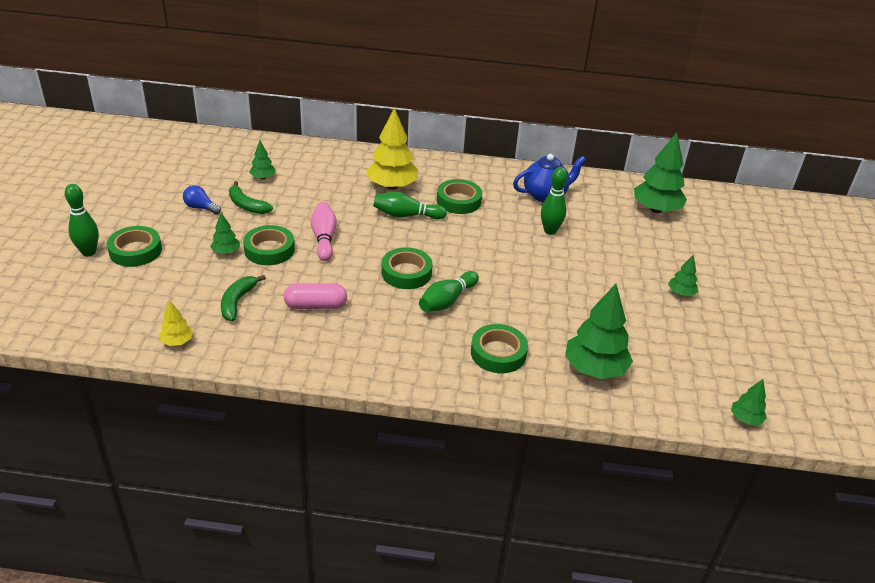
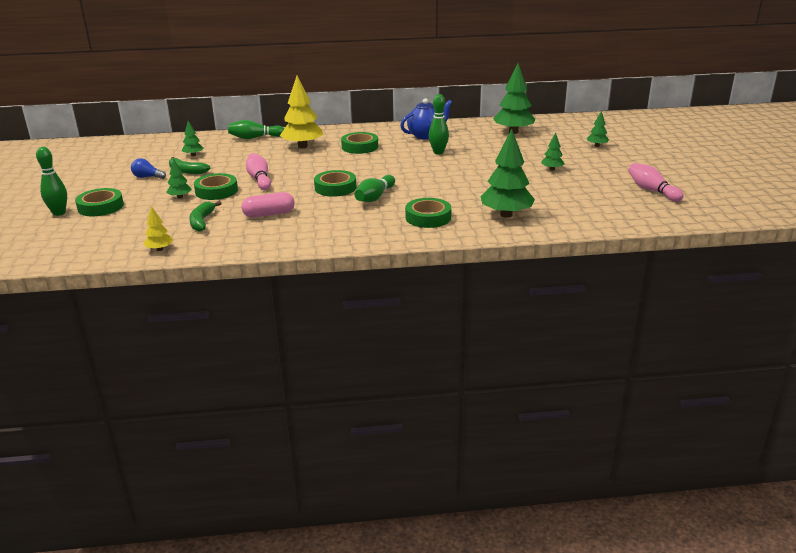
camera: 10 degrees left, 10 degrees down
green bowling pin [373,192,447,219] -> green bowling pin moved to [228,120,284,139]
green tree [731,379,767,425] -> green tree moved to [587,111,609,147]
none -> pink bowling pin [628,163,684,202]

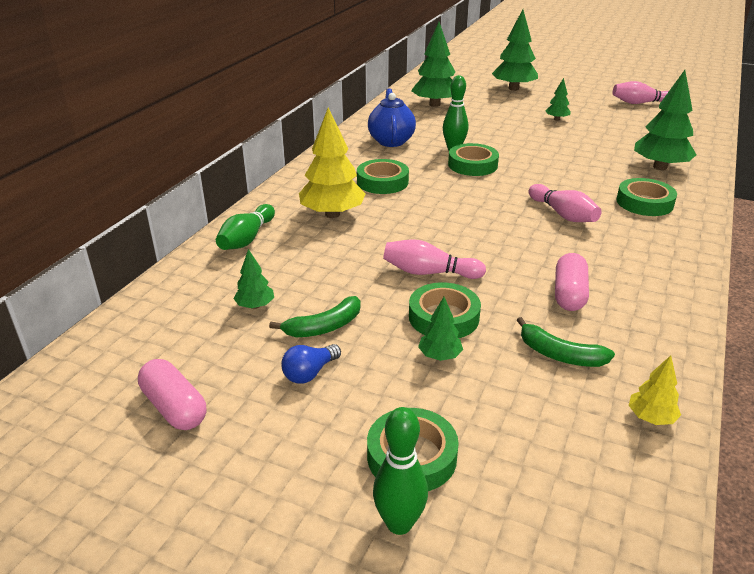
camera: 60 degrees left, 5 degrees up
green tape [314,170,356,197] -> green tape moved to [448,143,499,176]
green bowling pin [354,175,395,202] -> pink bowling pin [529,184,601,222]
green tree [587,111,609,147] -> green tree [492,9,538,91], size x2.02
none -> pink capsule [138,359,206,430]

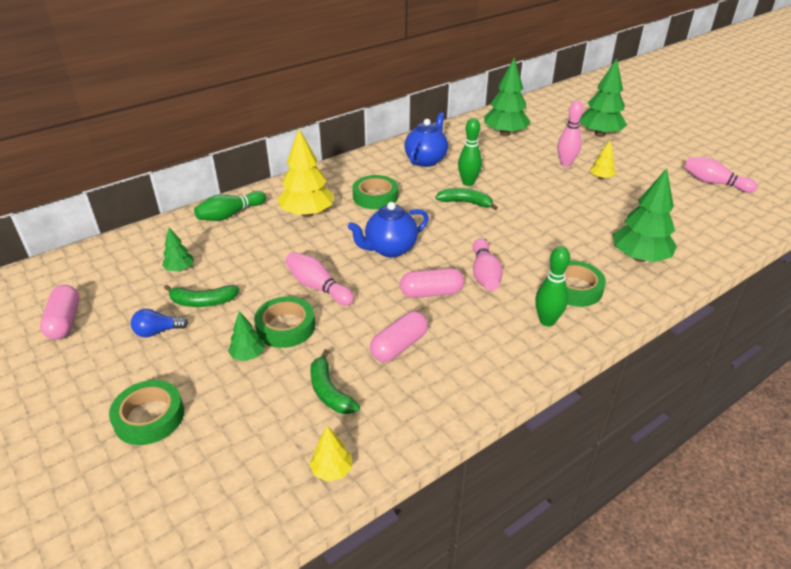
camera: 30 degrees right, 5 degrees up
green bowling pin [373,407,428,535] -> green bowling pin moved to [535,246,570,326]
green tape [448,143,499,176] -> green banana [435,188,498,210]
green tree [545,78,571,121] -> yellow tree [590,140,616,180]
none -> blue teapot [348,202,429,258]
none -> pink capsule [400,268,464,298]
none -> pink bowling pin [558,101,583,167]

